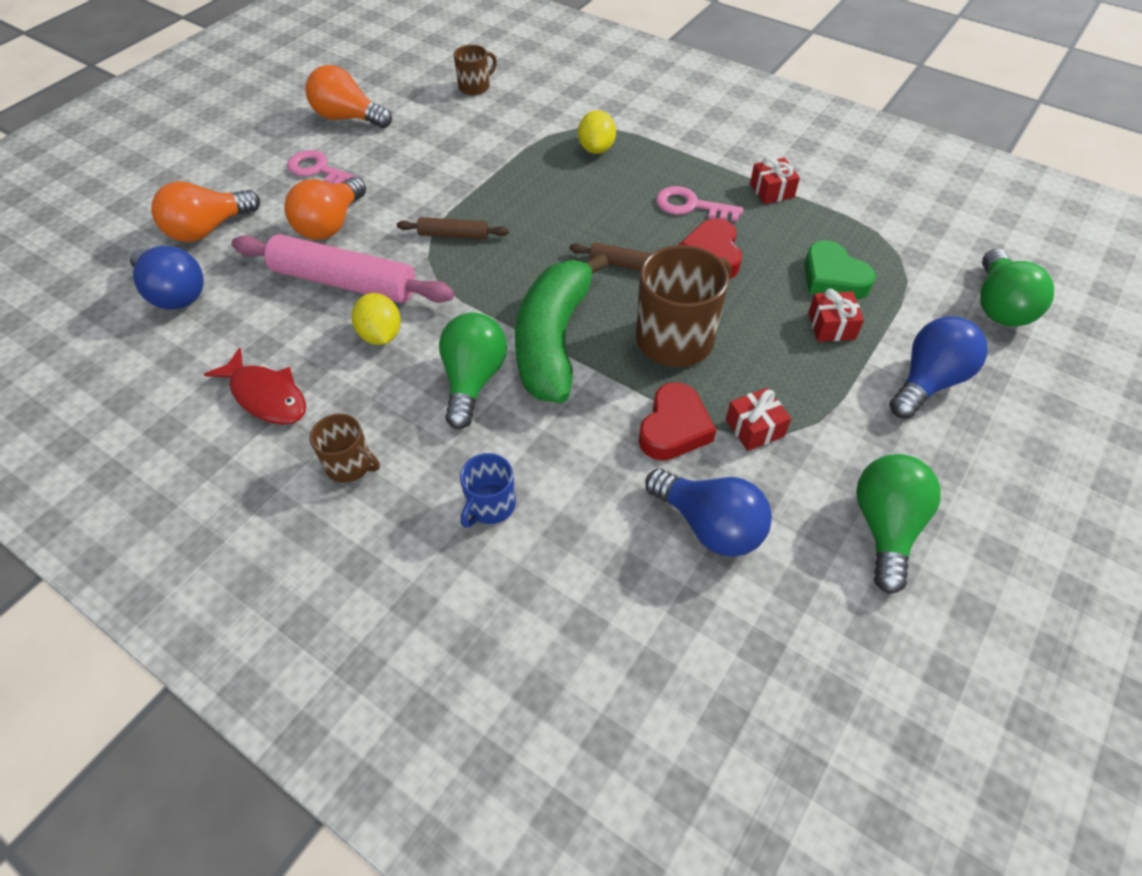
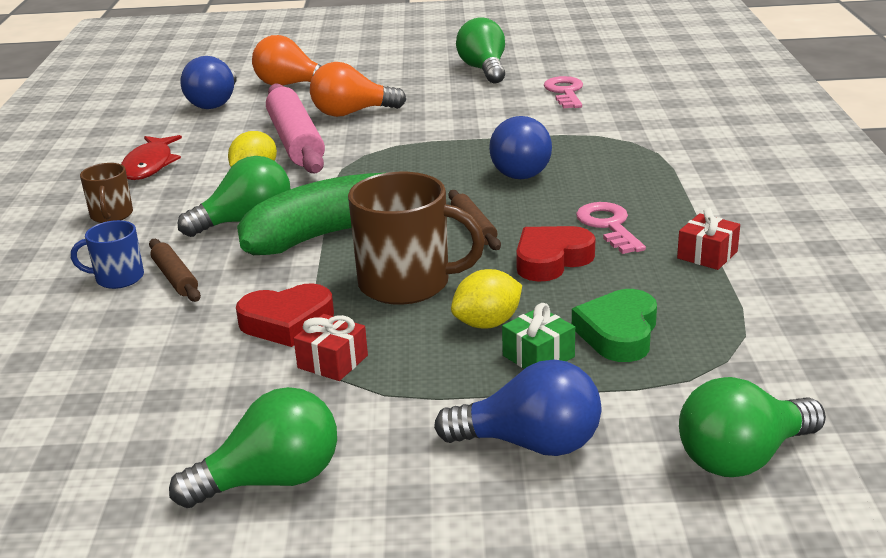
camera: 55 degrees right, 25 degrees down
pink key [287,150,360,184] -> pink key moved to [544,76,583,108]
orange light bulb [305,65,392,128] -> green light bulb [456,17,505,83]
brown rolling pin [397,217,509,239] -> brown rolling pin moved to [149,239,201,302]
brown mug [454,45,497,95] -> none
yellow lemon [578,110,616,154] -> yellow lemon moved to [451,269,522,329]
blue light bulb [645,468,772,557] -> blue light bulb moved to [489,116,552,179]
red gift [808,289,864,341] -> green gift [502,303,575,369]

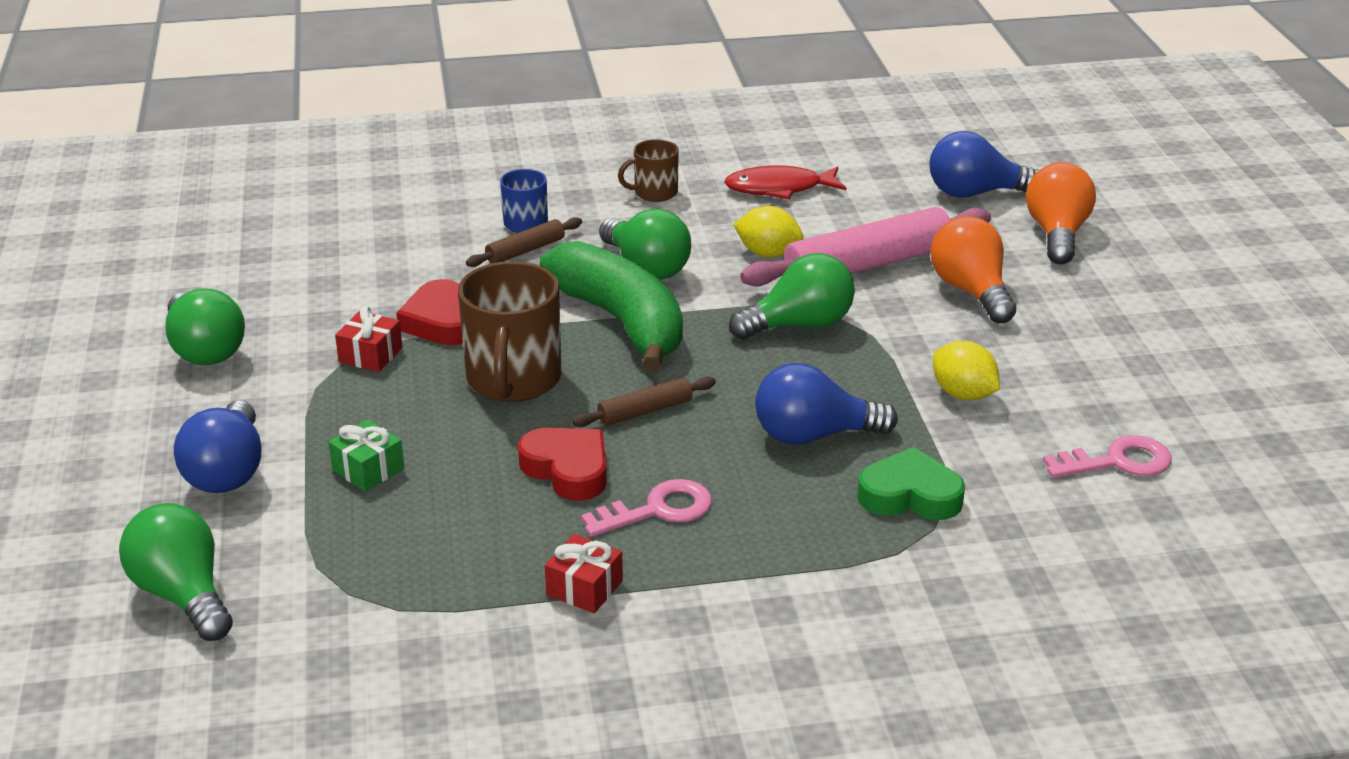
camera: 80 degrees right, 5 degrees up
yellow lemon [451,269,522,329] -> yellow lemon moved to [933,341,1000,400]
green light bulb [456,17,505,83] -> green light bulb moved to [729,253,855,339]
green heart [572,289,657,362] -> green heart moved to [857,447,965,520]

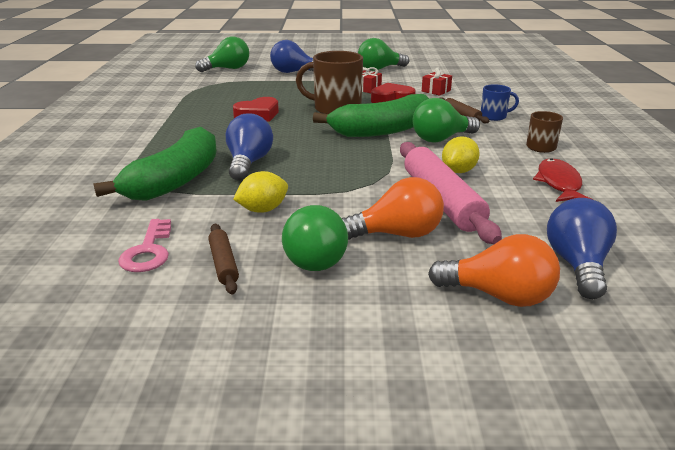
camera: 100 degrees right, 5 degrees down
green gift [328,419,404,492] -> none
red gift [545,534,623,613] -> red gift moved to [422,68,452,96]
brown rolling pin [572,377,716,427] -> brown rolling pin moved to [208,224,239,294]
pink key [581,479,712,537] -> none
green light bulb [729,253,855,339] -> green light bulb moved to [282,205,348,271]
green heart [857,447,965,520] -> green banana [93,127,217,201]

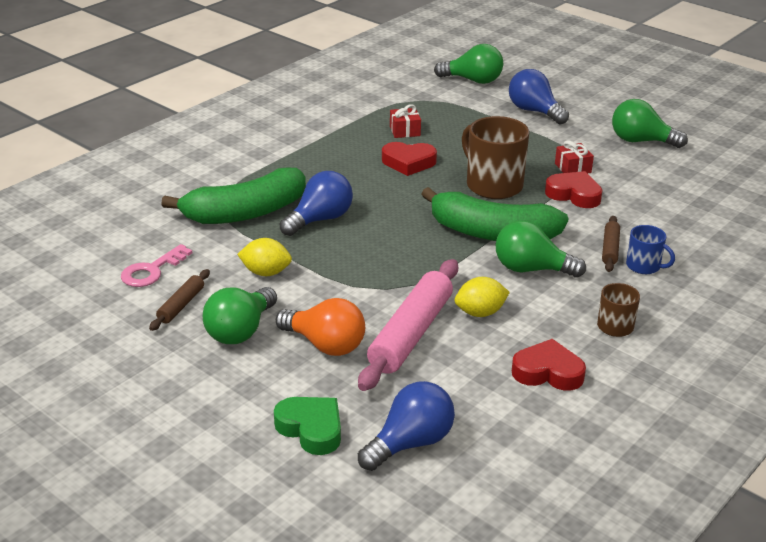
camera: 40 degrees right, 5 degrees up
red gift [422,68,452,96] -> red gift moved to [390,104,421,138]
orange light bulb [428,234,560,307] -> green heart [274,397,341,455]
red fish [533,158,593,202] -> red heart [512,339,586,391]

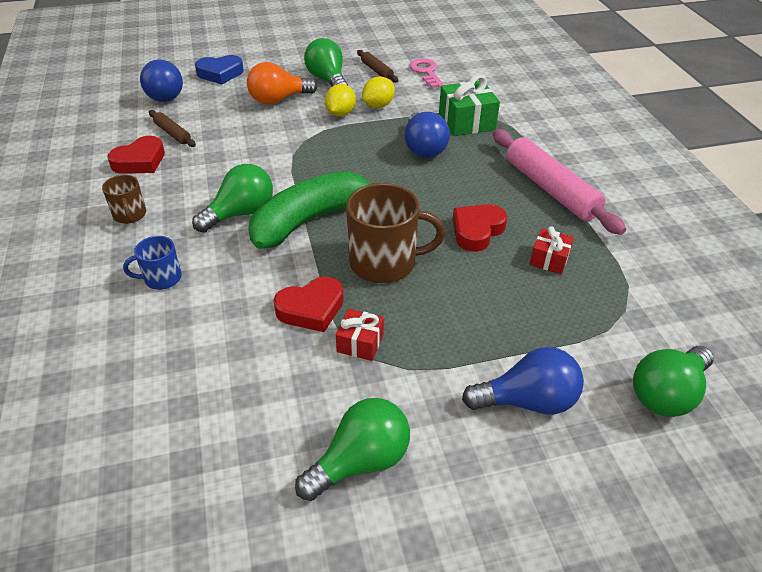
camera: 125 degrees right, 10 degrees up
green banana [161,168,306,224] -> green gift [439,75,500,136]
green heart [274,397,341,455] -> blue heart [195,55,244,84]
pink rolling pin [358,259,458,391] -> pink rolling pin moved to [493,129,626,235]
yellow lemon [455,277,510,317] -> yellow lemon moved to [325,84,356,117]
brown rolling pin [602,216,620,272] -> brown rolling pin moved to [149,110,196,147]

